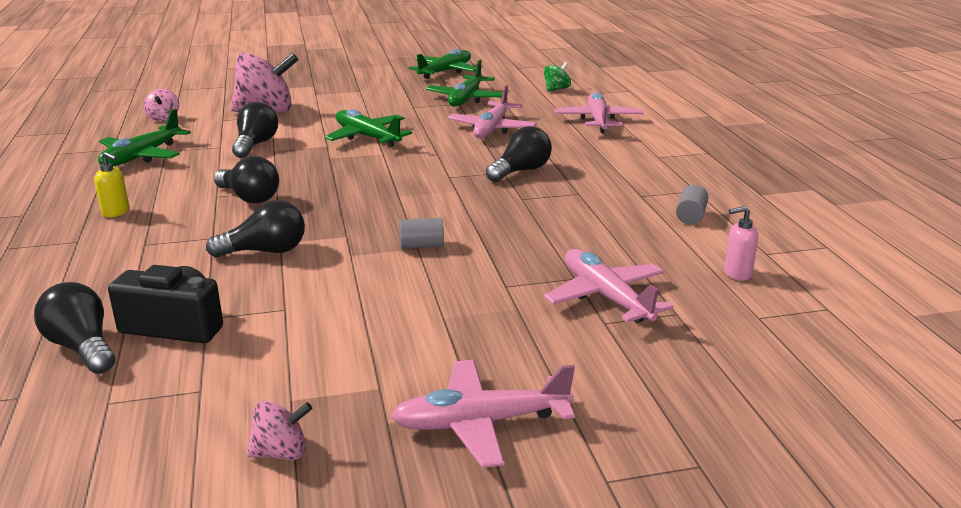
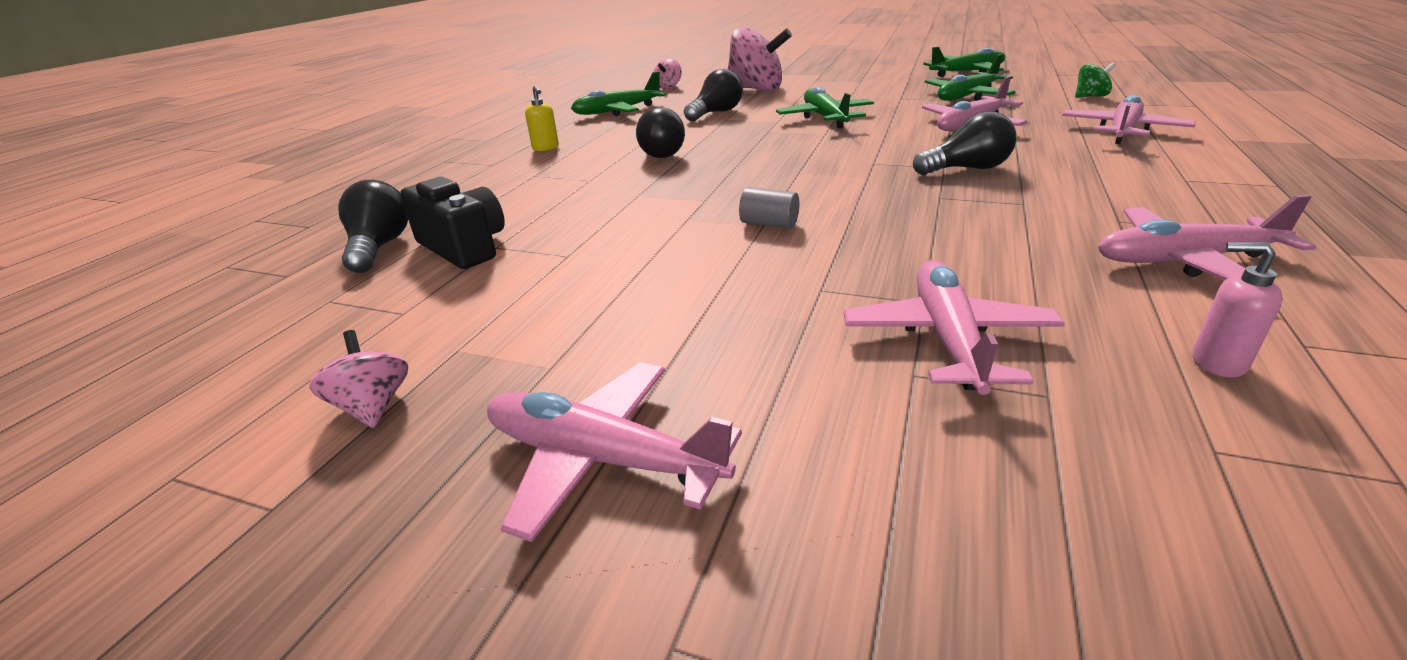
camera: 35 degrees right, 5 degrees up
black light bulb [206,200,305,258] -> none
pink spinning top [247,401,312,460] -> pink spinning top turned 135 degrees counterclockwise [309,330,408,428]
grey cylinder [676,185,709,224] -> pink plane [1098,195,1316,280]

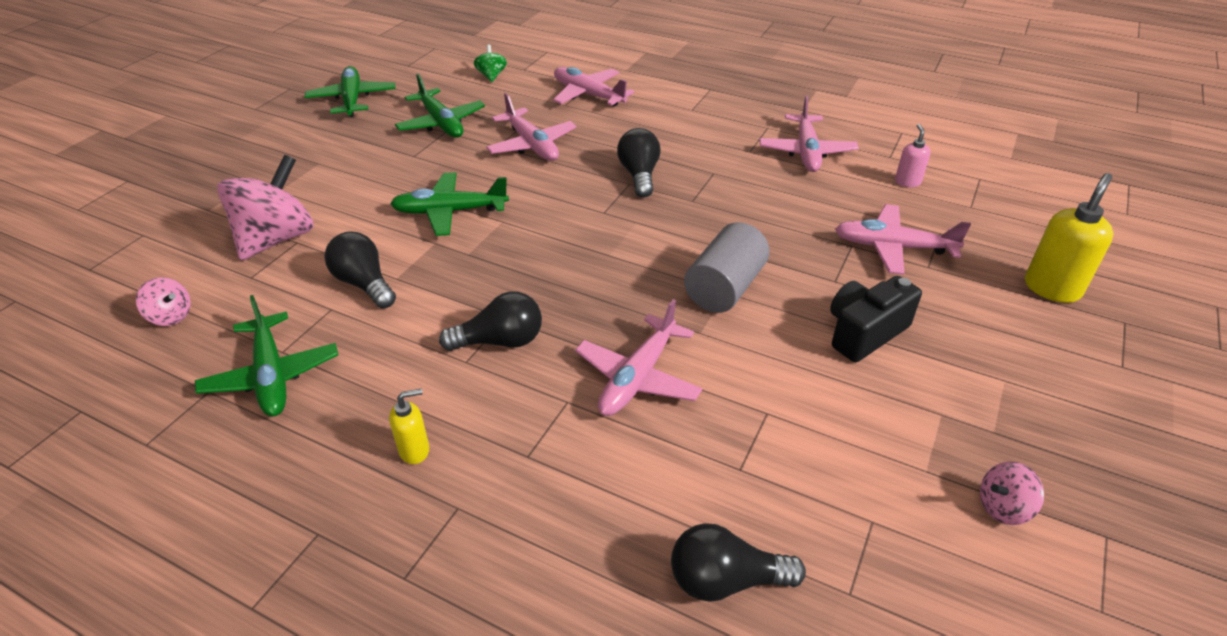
camera: 85 degrees left, 10 degrees up
black camera [400,177,505,269] -> black camera moved to [830,276,922,362]
pink plane [487,362,742,542] -> pink plane moved to [575,299,702,416]
grey cylinder [739,187,799,229] -> grey cylinder [684,222,770,313], size x1.93
pink soap dispenser [1192,242,1283,378] -> pink soap dispenser turned 150 degrees clockwise [895,124,931,187]
none -> yellow soap dispenser [1025,173,1114,303]

